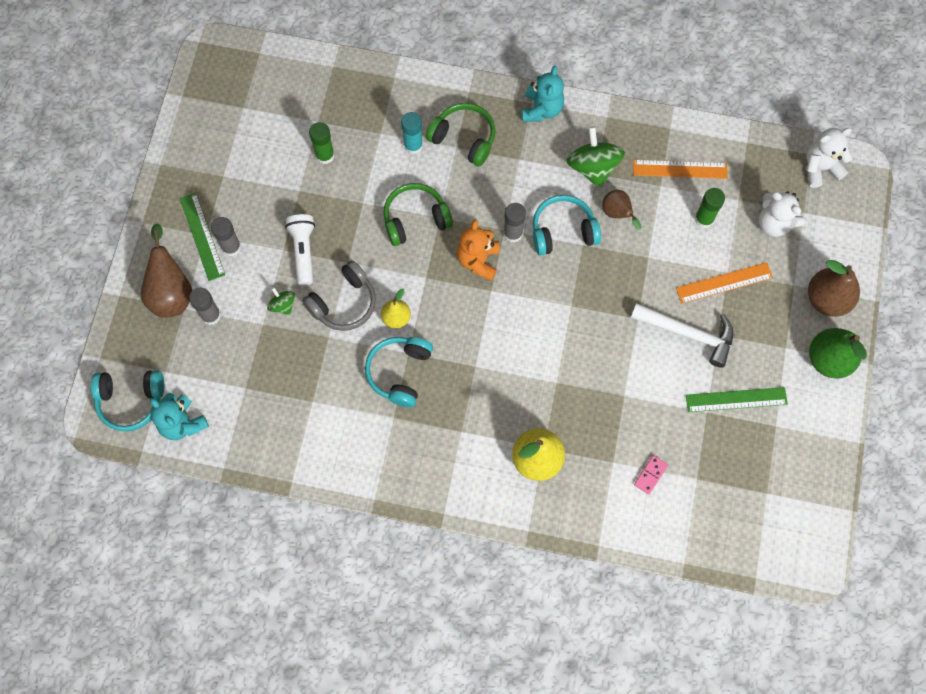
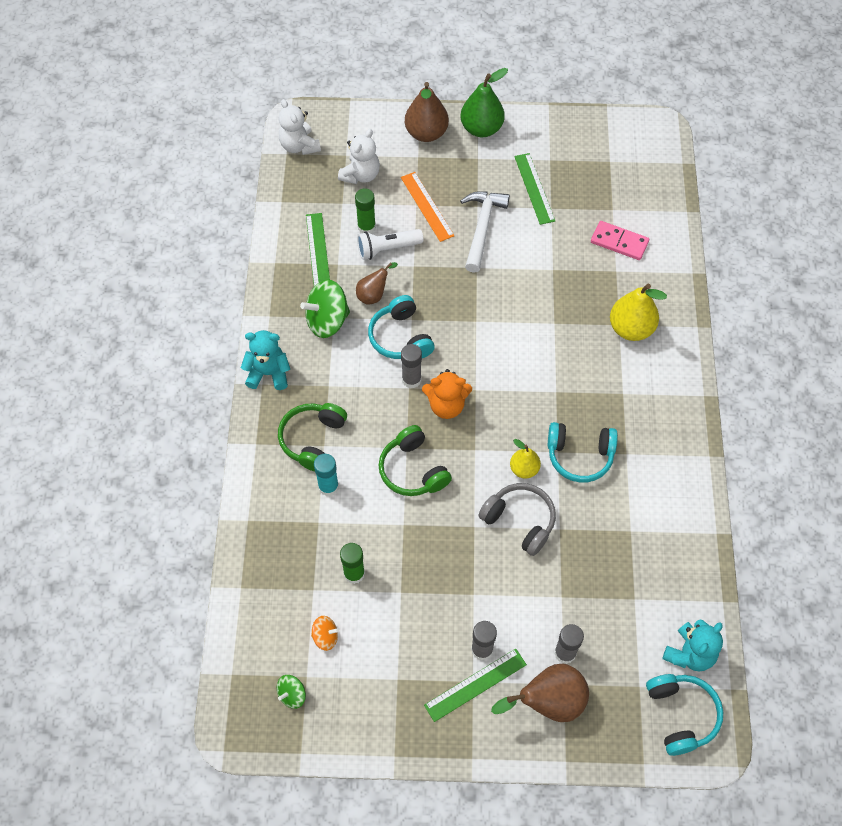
camera: 100 degrees left, 10 degrees down
green spinning top [267,287,295,315] -> green spinning top moved to [277,675,306,709]
white flashlight [285,214,315,285] -> white flashlight moved to [357,229,423,260]
orange ruler [633,160,728,179] -> green ruler [306,213,330,286]
pink domino [634,455,668,495] -> pink domino [591,221,649,260], size x1.64
none -> orange spinning top [311,616,339,651]

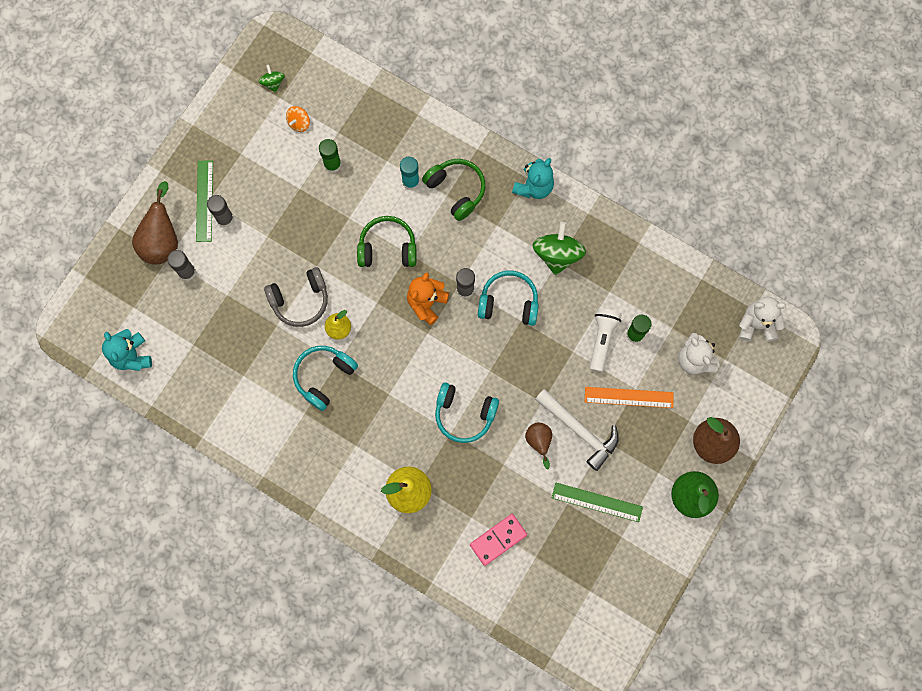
camera: 120 degrees right, 15 degrees up
green ruler [306,213,330,286] -> none
brown pear [356,262,398,305] -> brown pear moved to [525,423,552,469]
turquoise headphones [646,674,723,756] -> turquoise headphones moved to [435,383,499,443]

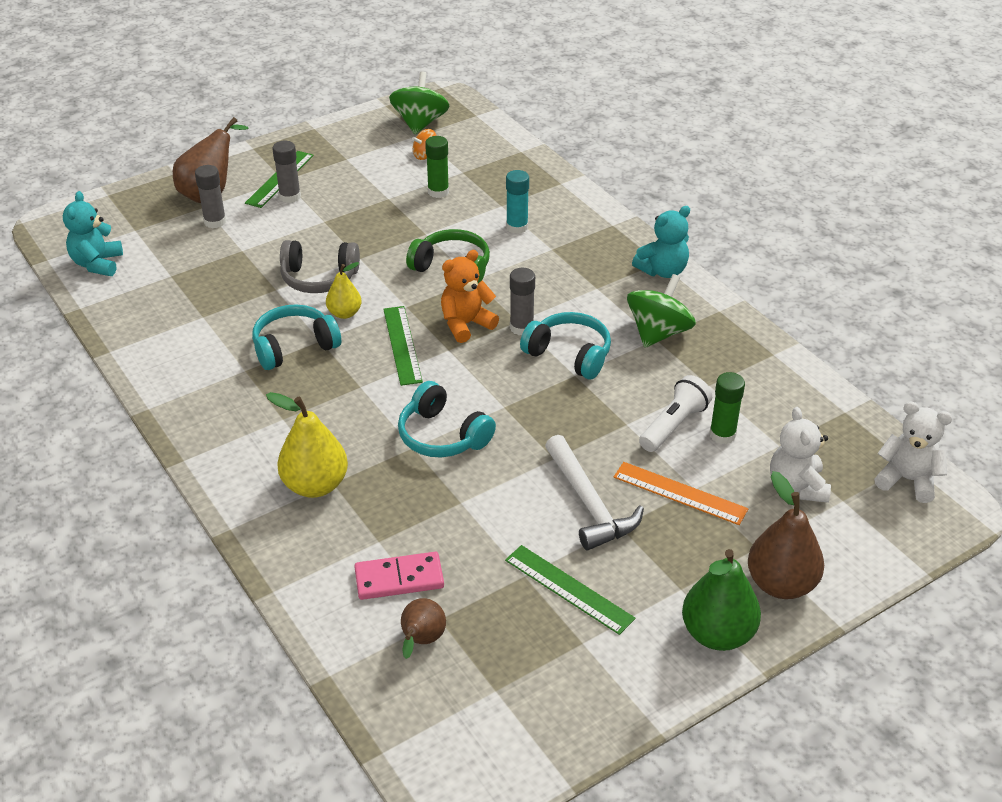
camera: 25 degrees right, 35 degrees down
green spinning top [259,65,285,93] -> green spinning top [389,71,449,135], size x1.92
green headphones [422,159,486,221] -> none
brown pear [525,423,552,469] -> brown pear moved to [401,598,446,659]
none -> green ruler [383,306,423,386]

